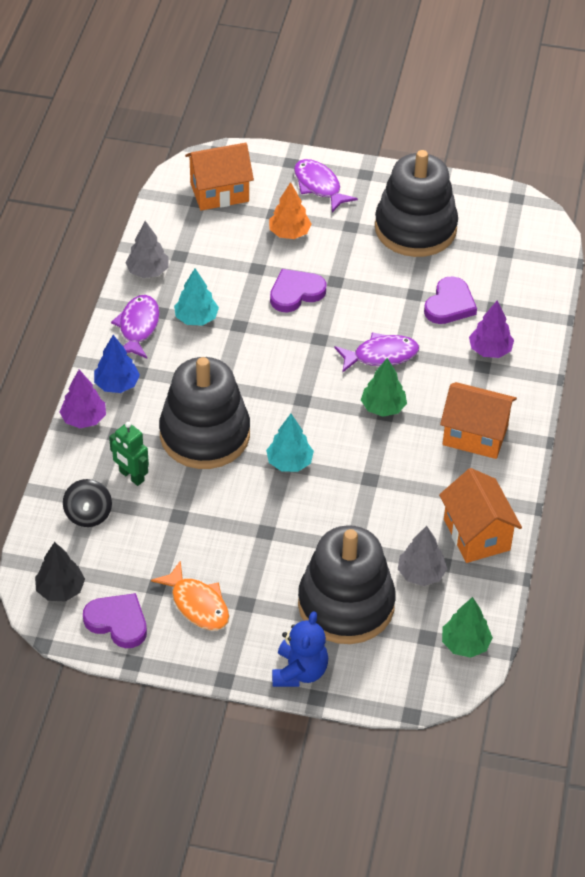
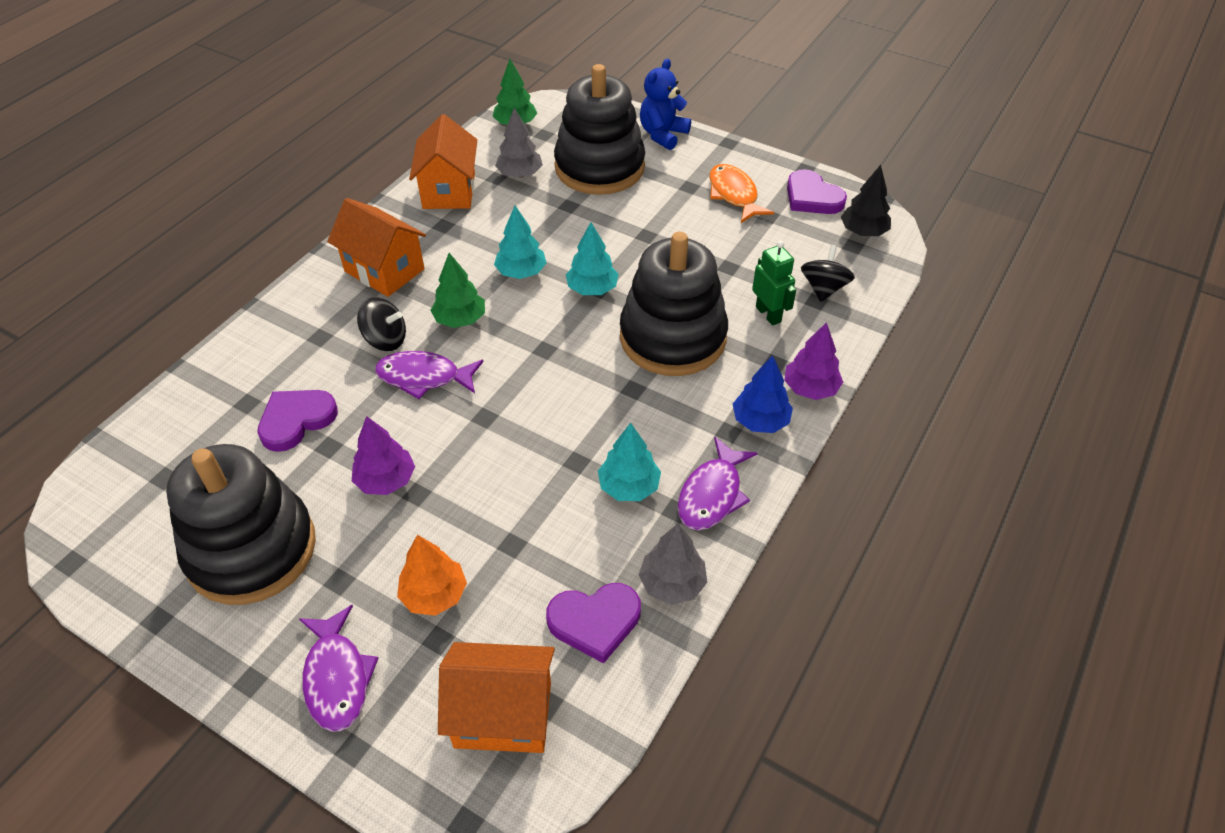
camera: 160 degrees left, 0 degrees up
purple heart [270,269,327,313] -> purple heart moved to [546,583,641,664]
purple tree [469,300,514,358] -> purple tree moved to [352,416,415,495]
none -> black spinning top [357,297,406,351]
none -> turquoise tree [494,206,547,279]

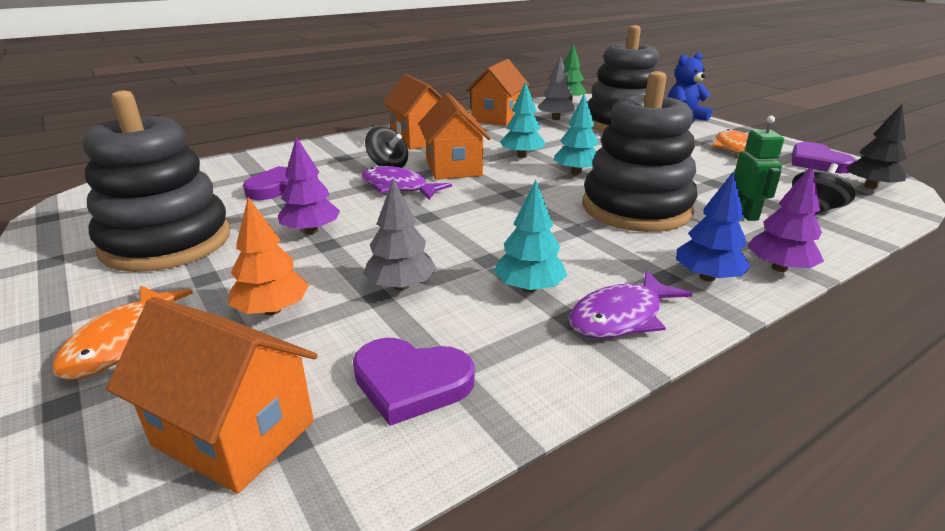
camera: 25 degrees right, 20 degrees down
purple fish [299,605,378,732] -> orange fish [52,285,193,380]
green tree [430,253,485,328] -> orange house [418,93,491,180]
grey tree [639,524,707,605] -> grey tree moved to [363,178,437,290]

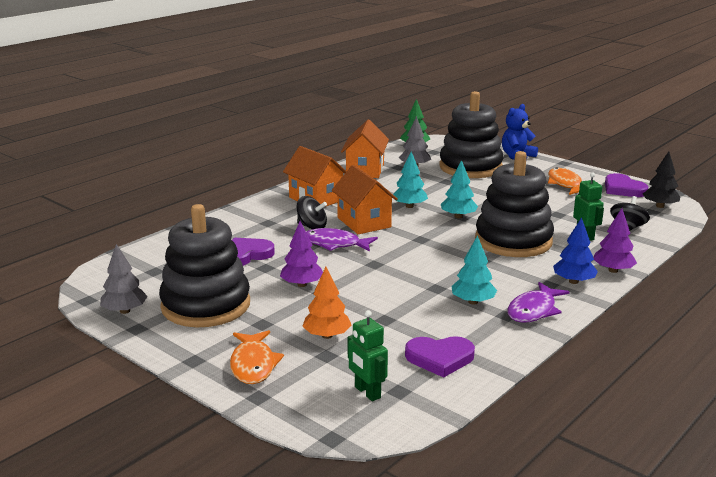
camera: 15 degrees left, 5 degrees down
orange house [106,297,318,494] -> green robot [348,310,388,401]
grey tree [363,178,437,290] -> grey tree moved to [100,244,148,314]

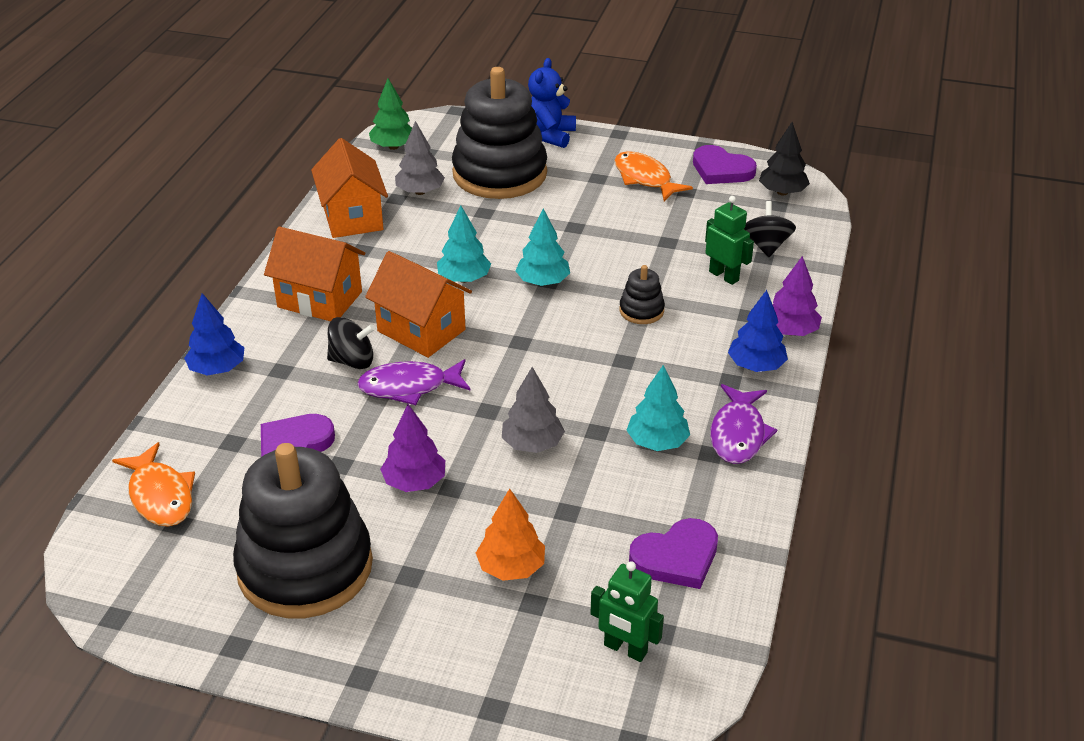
camera: 25 degrees left, 15 degrees up
grey tree [100,244,148,314] -> grey tree moved to [502,367,565,453]
orange fish [230,330,284,384] -> orange fish moved to [112,442,195,527]
black stacking toy [475,151,554,257] -> black stacking toy [619,265,665,324], size x0.41
none -> blue tree [184,293,244,376]

